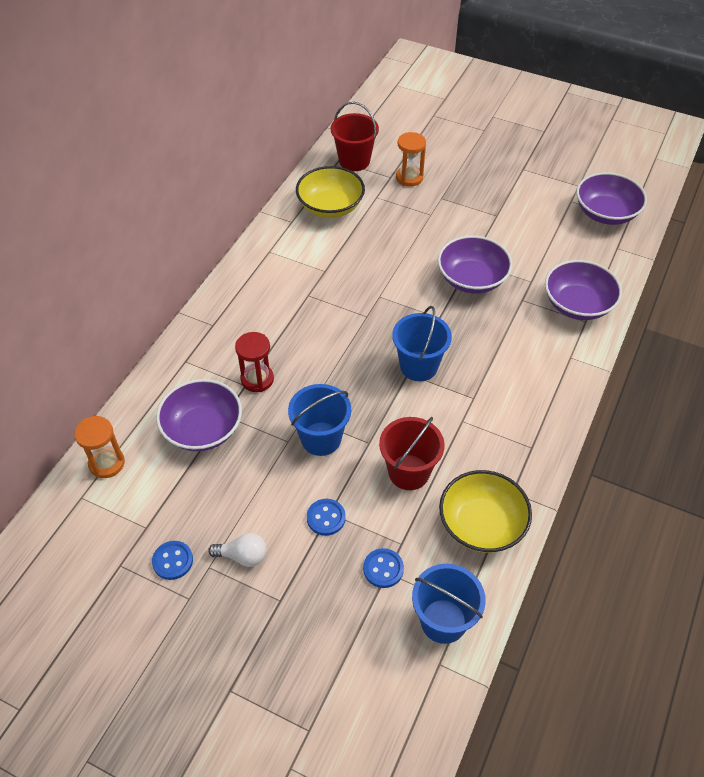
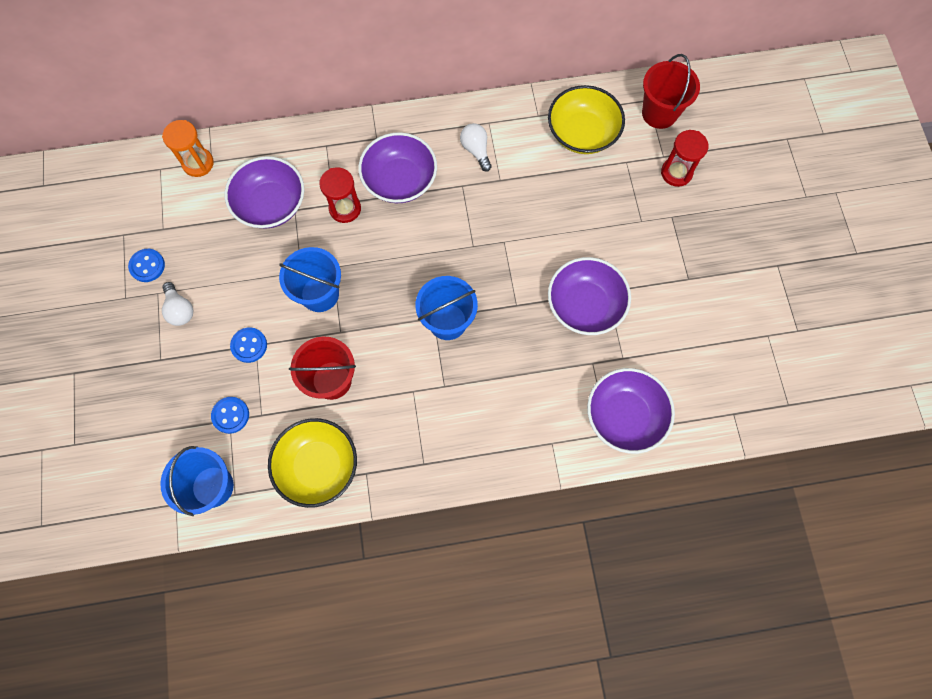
camera: 55 degrees right, 20 degrees up
orange hourglass [396,132,426,187] -> red hourglass [661,130,708,187]
purple bowl [576,172,647,225] -> purple bowl moved to [359,132,437,203]
none -> white light bulb [460,123,492,171]

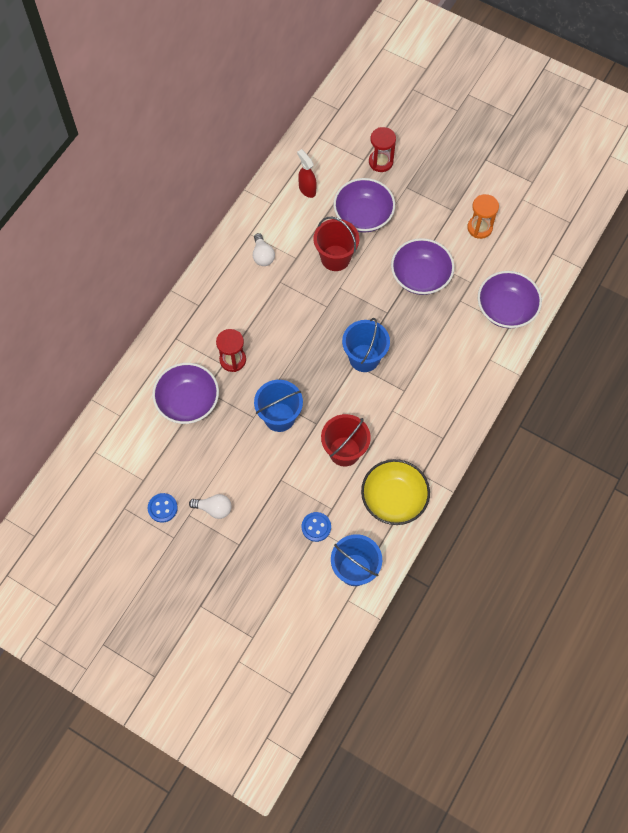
camera: 50 degrees left, 5 degrees down
orange hourglass [162,120,214,177] -> orange hourglass moved to [467,194,499,239]
blue button [230,327,267,363] -> none
purple bowl [359,132,437,203] -> purple bowl moved to [333,178,395,233]
white light bulb [460,123,492,171] -> white light bulb turned 120 degrees counterclockwise [253,233,275,266]
yellow bowl [548,85,625,154] -> red spray bottle [297,149,317,198]
red bucket [642,54,700,129] -> red bucket moved to [314,217,359,271]

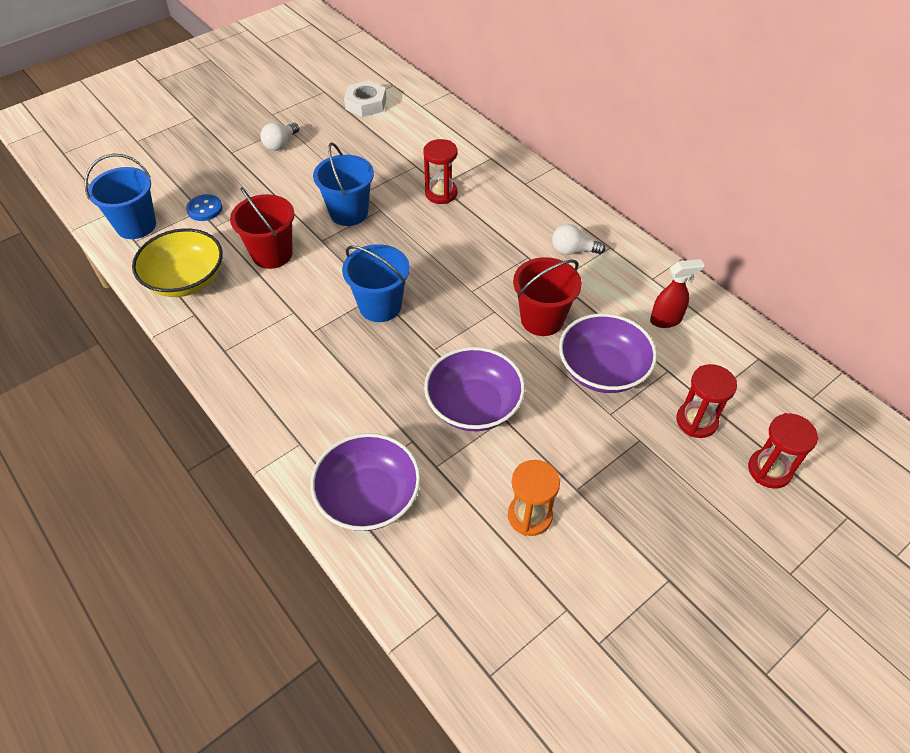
camera: 110 degrees right, 15 degrees down
blue button [148,493,178,523] -> none
purple bowl [152,363,219,424] -> none
none -> white nut [344,80,387,117]
none -> red hourglass [748,413,818,489]

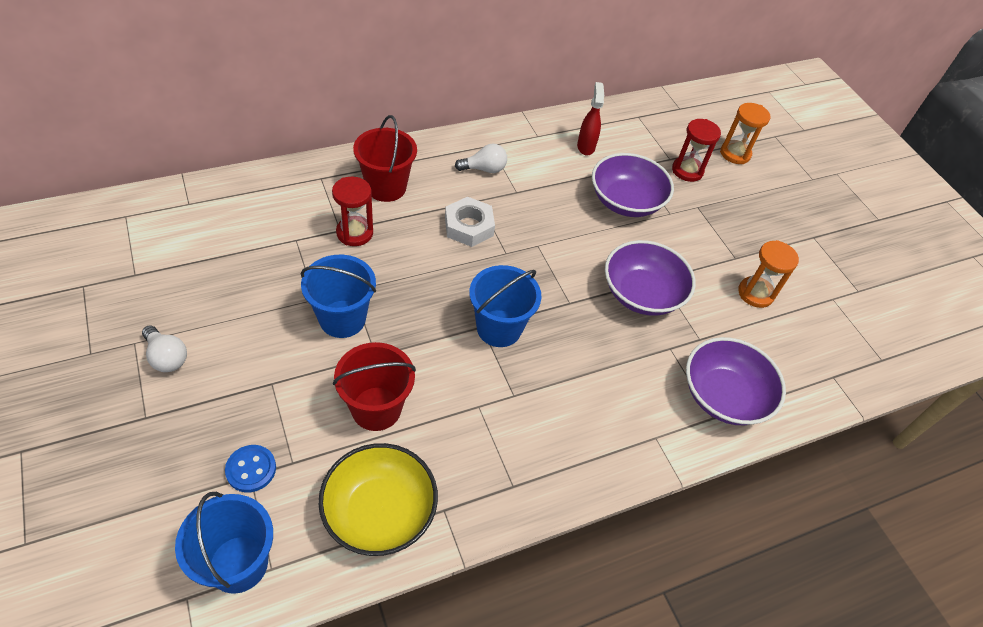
camera: 80 degrees left, 0 degrees up
white nut [344,80,387,117] -> white nut moved to [445,197,495,247]
red bucket [513,257,582,336] -> red bucket moved to [353,115,417,202]
white light bulb [552,224,605,255] -> white light bulb turned 120 degrees counterclockwise [455,143,507,173]
red hourglass [748,413,818,489] -> orange hourglass [720,103,771,164]

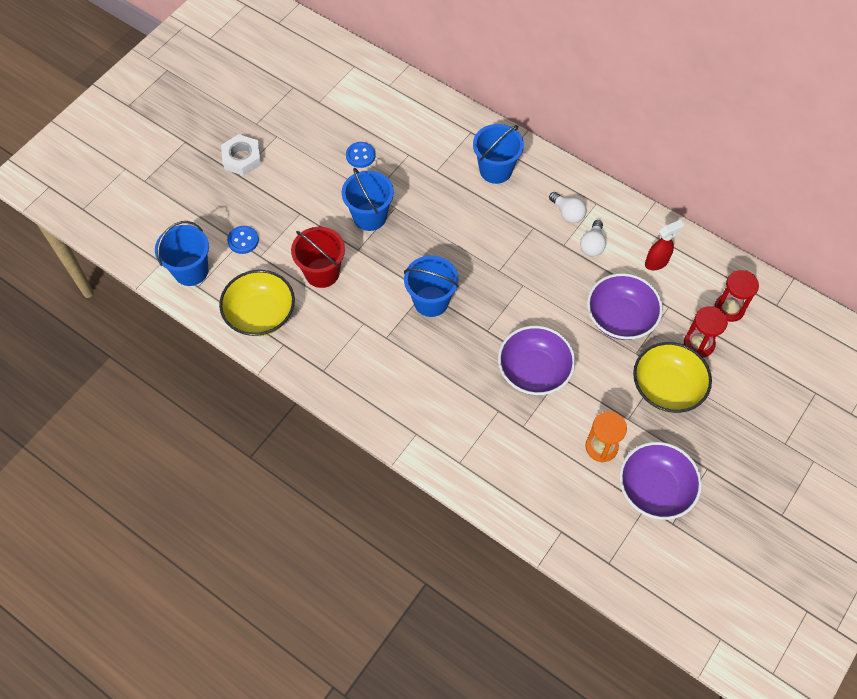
camera: 65 degrees right, 10 degrees up
white light bulb [142,325,187,372] -> white light bulb moved to [580,220,606,257]
red hourglass [332,177,373,246] -> red hourglass moved to [714,270,759,322]
red bucket [353,115,417,202] -> blue bucket [473,124,524,184]
white nut [445,197,495,247] -> white nut moved to [221,134,262,176]
purple bowl [686,337,786,425] -> purple bowl moved to [619,442,702,520]
orange hourglass [720,103,771,164] -> none
none -> blue button [346,142,375,168]
none -> yellow bowl [633,342,712,413]

